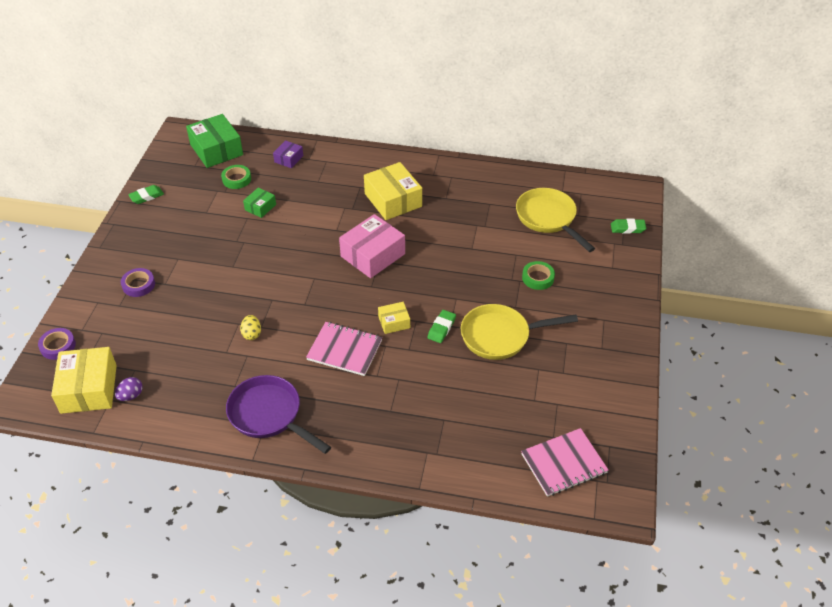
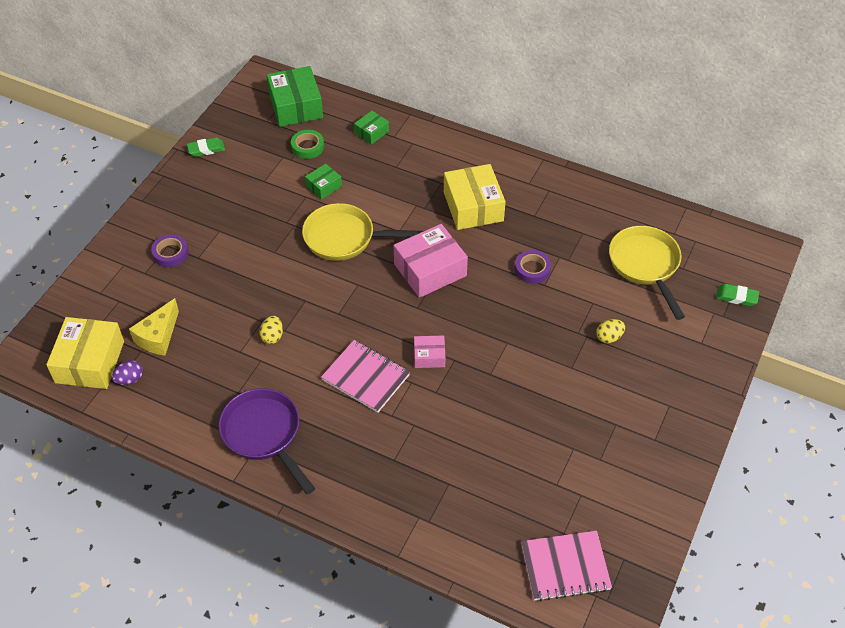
camera: 15 degrees right, 5 degrees up
purple tape [38,328,76,360] -> purple tape moved to [515,250,551,284]
purple box [273,140,303,168] -> green box [354,111,389,145]
yellow box [378,302,410,334] -> pink box [414,335,446,368]
green eraser [427,310,456,343] -> none
yellow pan [461,304,578,360] -> yellow pan moved to [302,203,423,261]
green tape [522,261,555,290] -> yellow egg [596,319,625,343]
none -> yellow cheese [129,298,179,356]

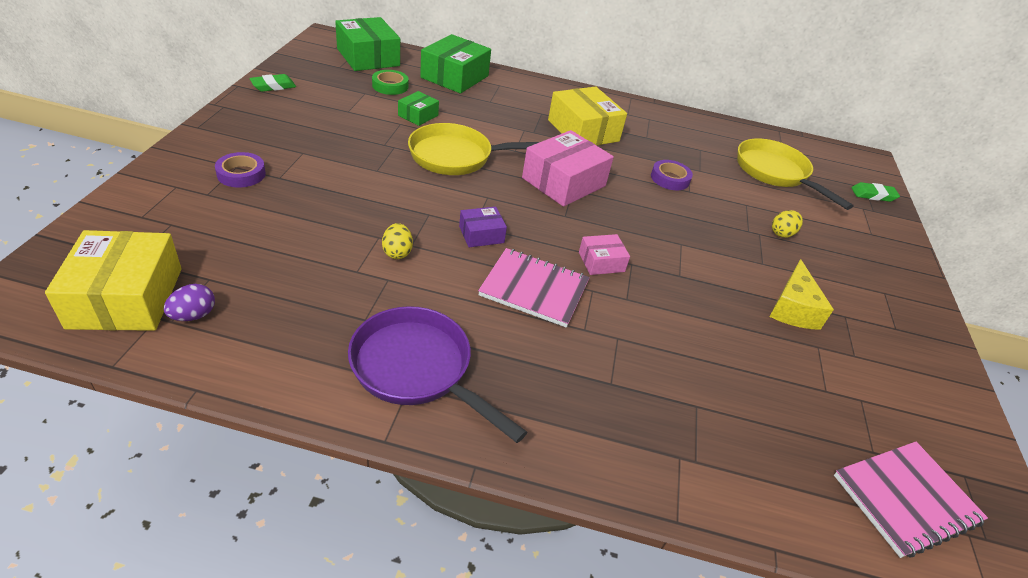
camera: 20 degrees left, 10 degrees down
yellow cheese [129,298,179,356] -> yellow cheese moved to [769,259,834,330]
green box [354,111,389,145] -> green box [420,34,491,93], size x1.94
none -> purple box [459,207,507,247]

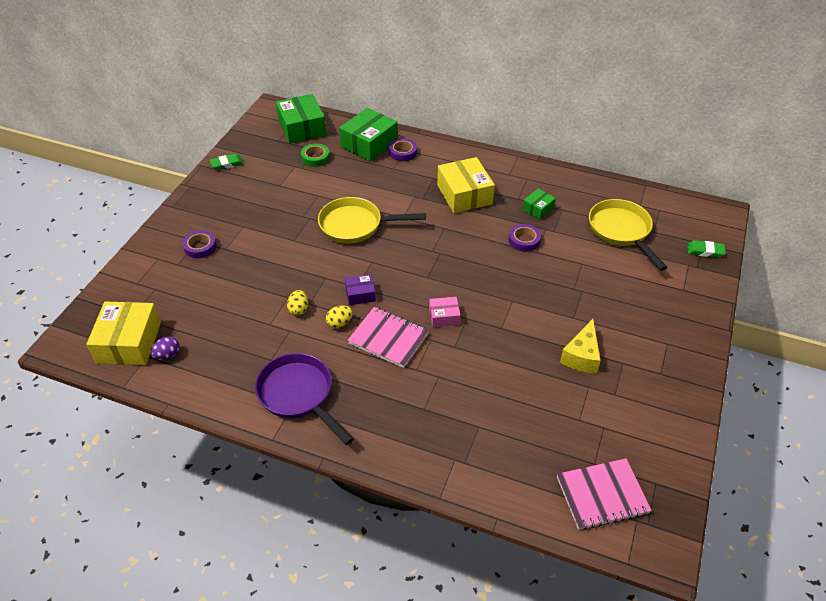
camera: 15 degrees right, 5 degrees up
green box [398,91,439,126] -> green box moved to [522,189,556,220]
pink box [522,130,614,207] -> none
yellow egg [772,210,803,238] -> yellow egg moved to [326,305,353,328]
none -> purple tape [389,138,417,161]

